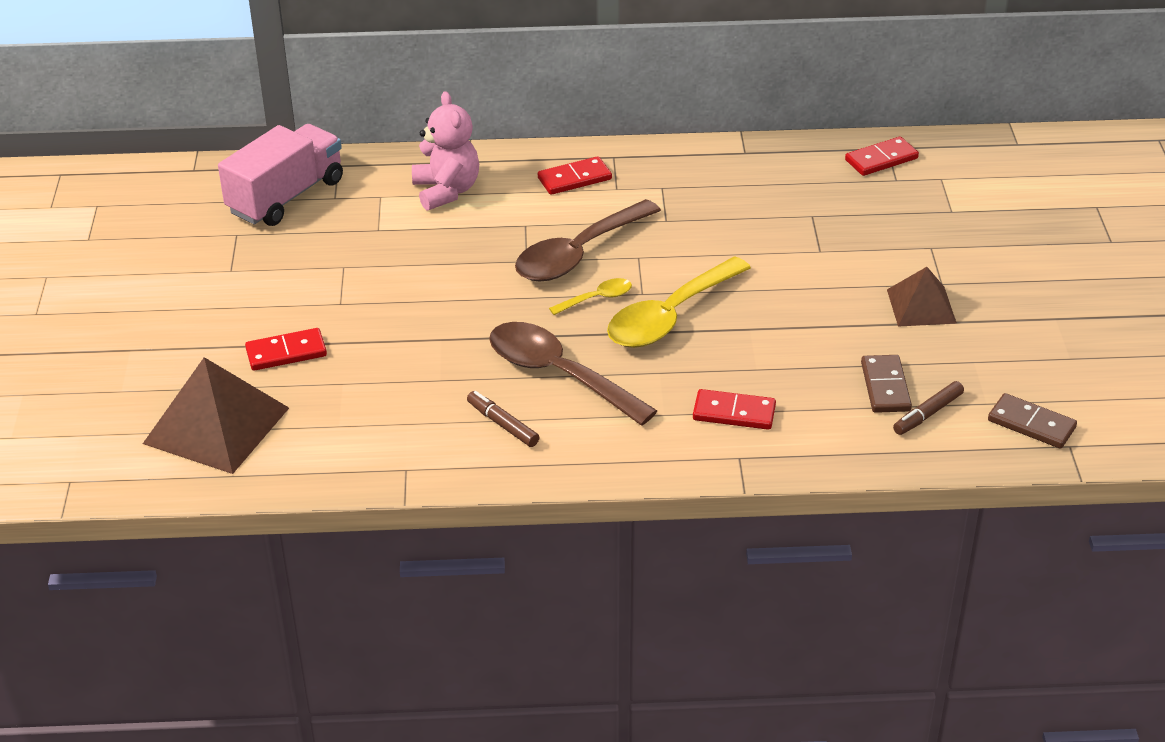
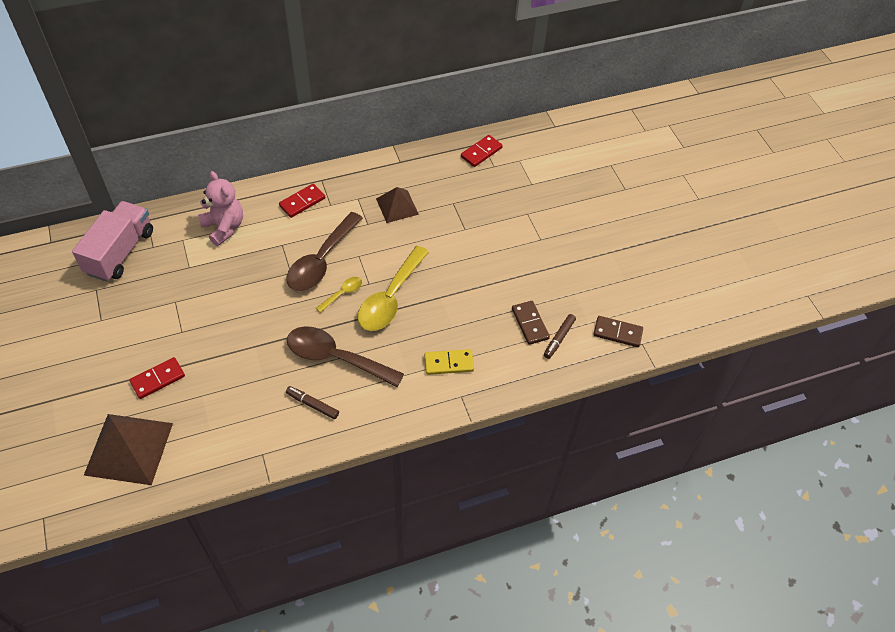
camera: 20 degrees left, 15 degrees up
red domino [693,389,776,430] -> yellow domino [424,349,474,375]
brown pyramid [887,267,957,327] -> brown pyramid moved to [376,187,419,223]

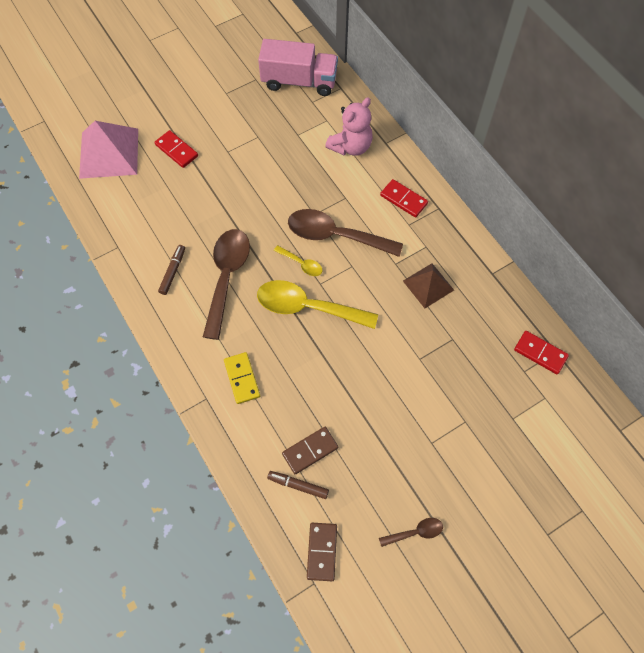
camera: 80 degrees right, 10 degrees up
brown pyramid [84,414,173,485] -> pink pyramid [79,121,138,179]
none -> brown spoon [379,518,443,547]

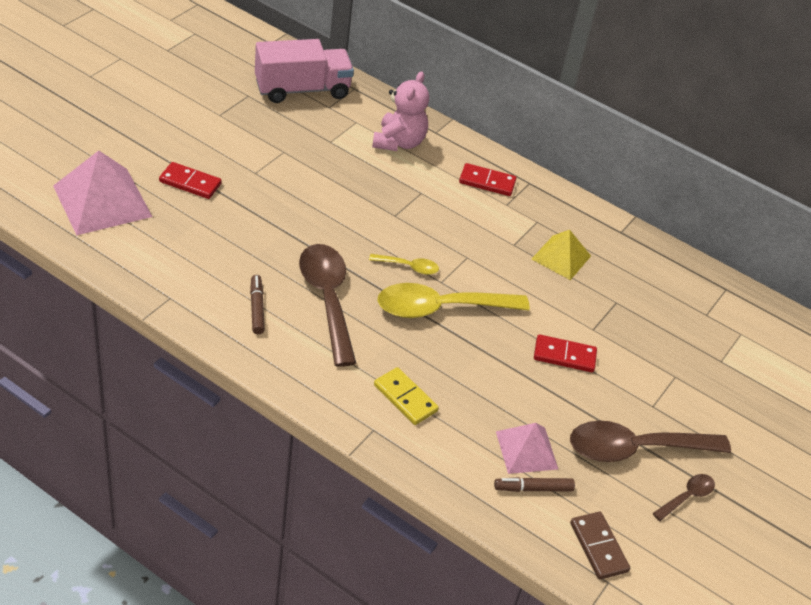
camera: 30 degrees left, 20 degrees down
brown domino [282,427,338,474] -> pink pyramid [496,423,558,474]
brown spoon [288,209,403,257] -> brown spoon moved to [570,421,731,462]
brown pyramid [403,263,454,308] -> yellow pyramid [532,230,591,280]
red domino [514,331,569,374] -> red domino moved to [534,334,597,372]

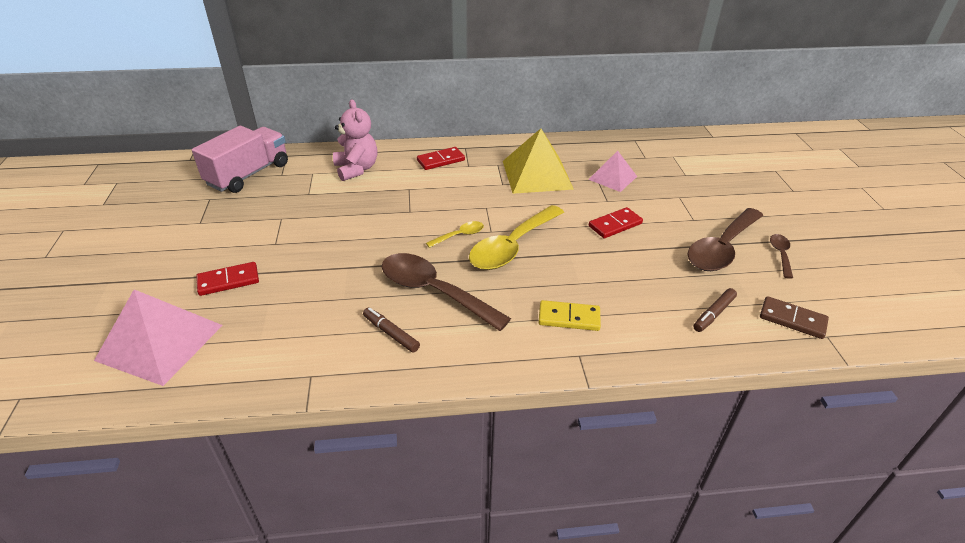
camera: 35 degrees left, 5 degrees down
pink pyramid [496,423,558,474] -> pink pyramid moved to [588,151,637,192]
yellow pyramid [532,230,591,280] -> yellow pyramid [503,128,574,194], size x1.68

